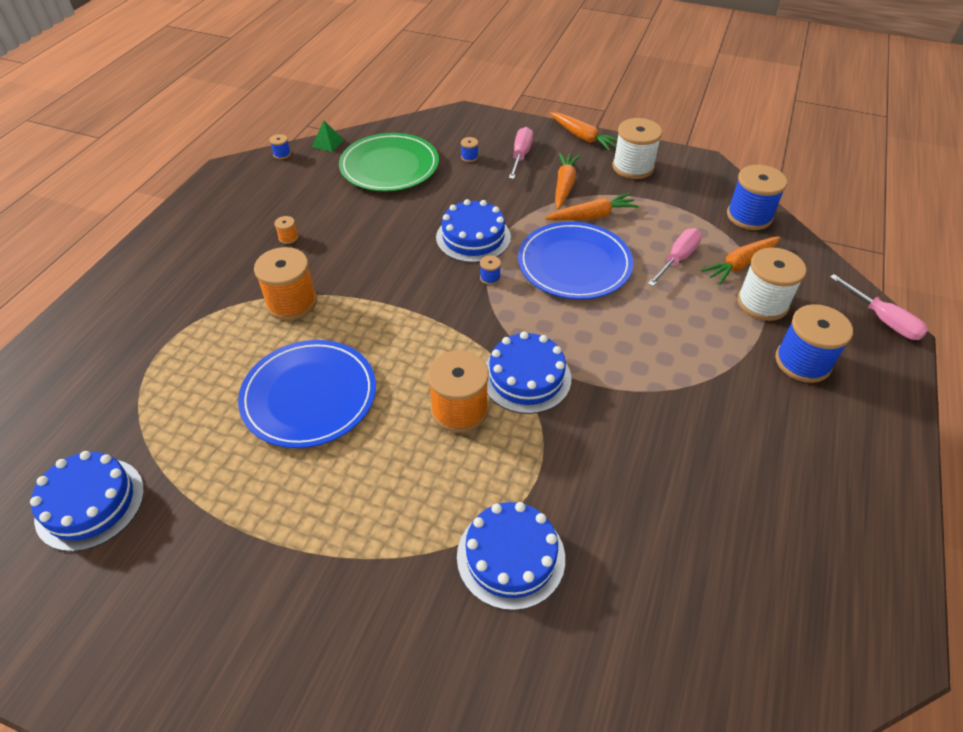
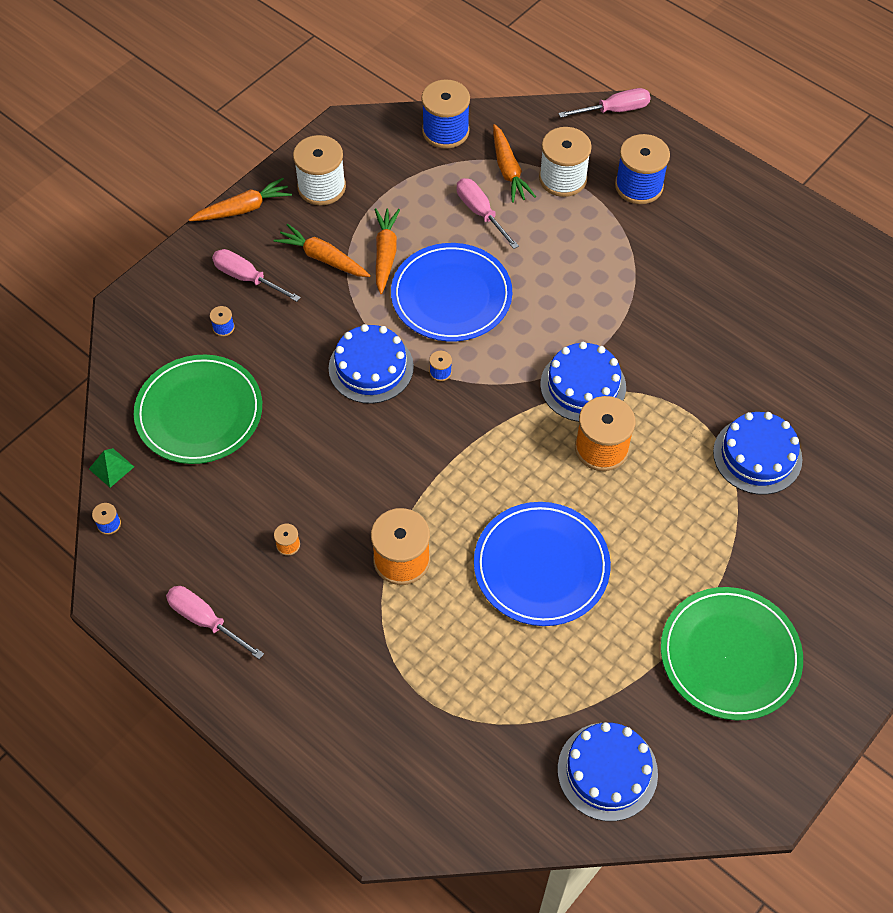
camera: 70 degrees left, 10 degrees up
none -> pink screwdriver [166,586,264,659]
none -> green plate [661,587,803,720]

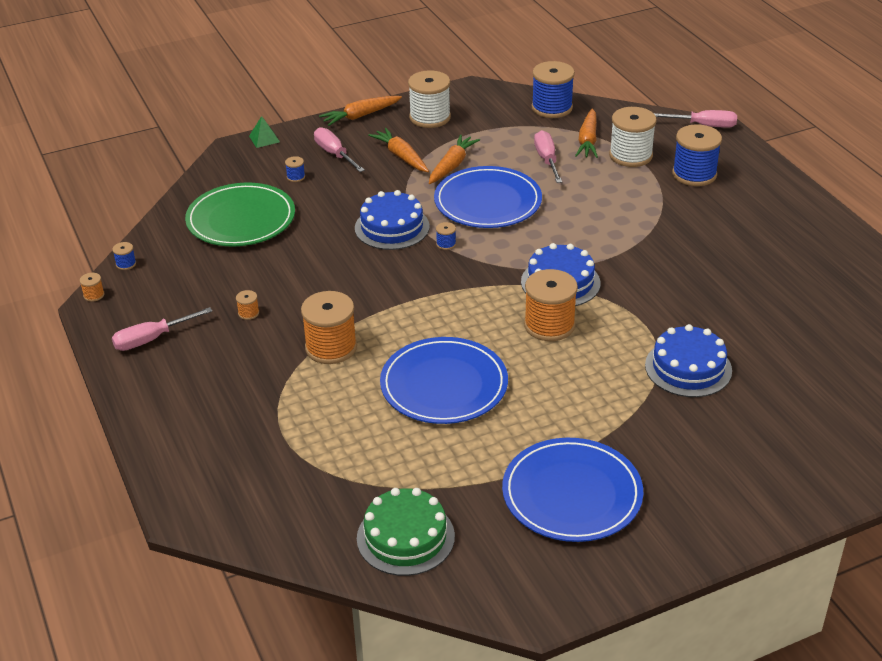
camera: 25 degrees right, 20 degrees down
green pyramid [89,448,134,488] -> green pyramid moved to [249,116,280,148]
pink screwdriver [166,586,264,659] -> pink screwdriver turned 90 degrees counterclockwise [112,307,212,351]
orange carrot [189,178,292,221] -> orange carrot turned 150 degrees clockwise [319,96,402,126]
blue cake [558,722,658,821] -> green cake [357,488,455,576]
green plate [661,587,803,720] -> blue plate [502,438,643,542]
none -> orange spool [80,273,105,302]

